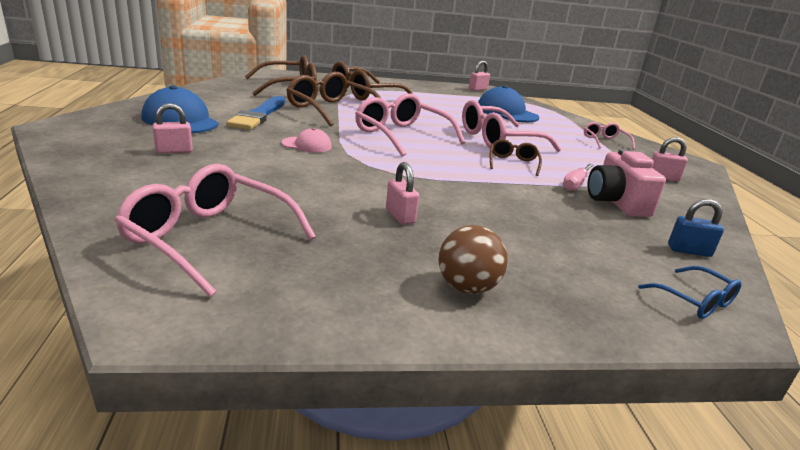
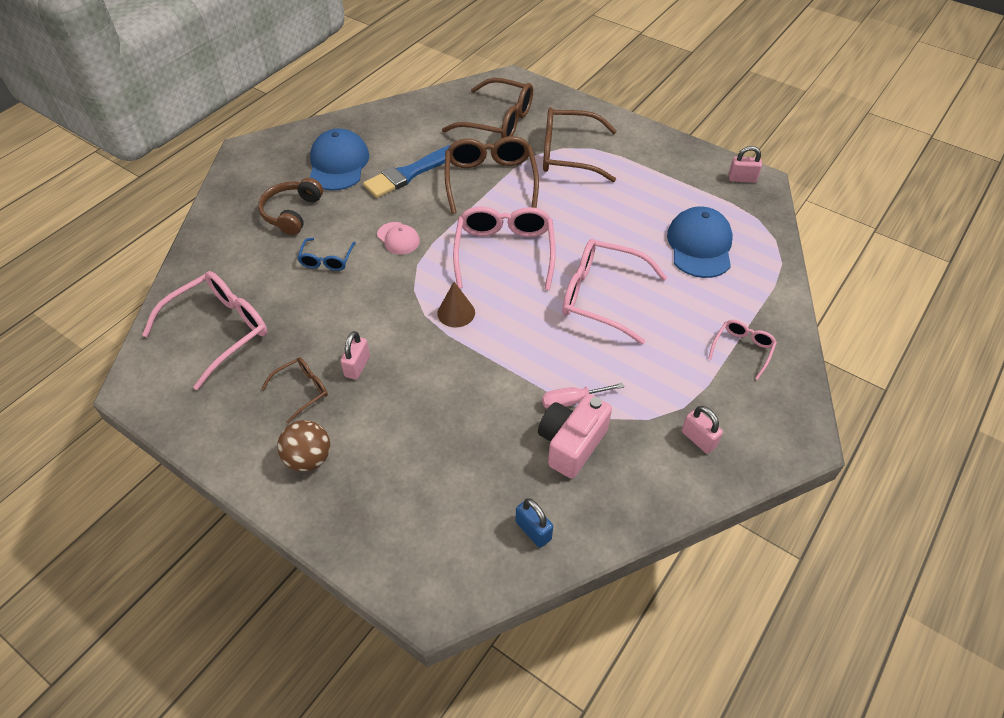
camera: 45 degrees right, 25 degrees up
pink glasses [115,164,316,297] -> pink glasses turned 60 degrees clockwise [142,271,267,390]
pink padlock [153,103,193,154] -> brown headphones [258,178,323,235]
brown glasses [490,139,542,176] -> brown glasses moved to [261,357,328,423]
blue glasses [638,266,742,319] -> blue glasses moved to [297,238,356,271]
none -> brown cone [437,282,475,328]

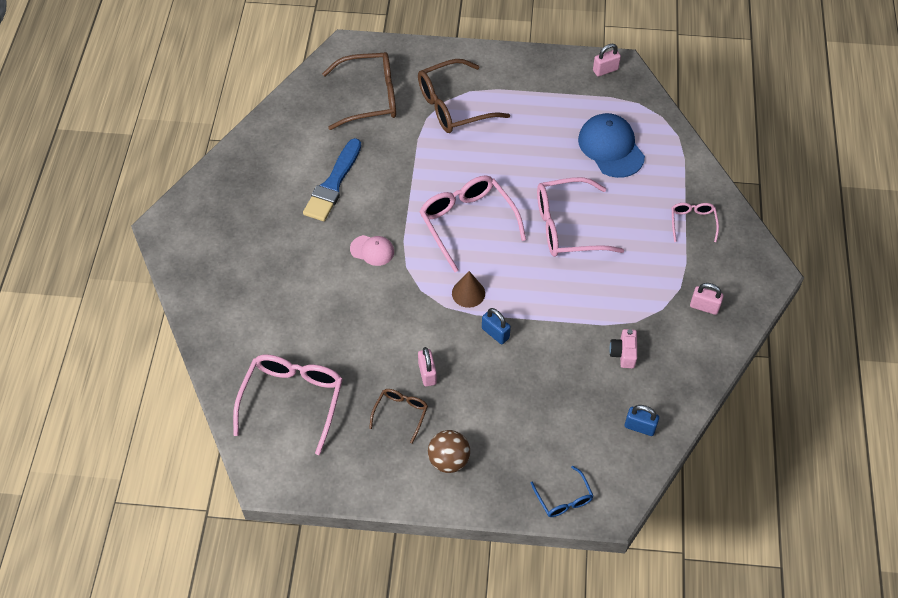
camera: 30 degrees left, 5 degrees up
brown headphones [258,178,323,235] -> none
blue glasses [297,238,356,271] -> blue glasses moved to [531,466,593,517]
blue cap [310,129,369,191] -> none
brown glasses [445,136,539,214] -> none
pink camera [538,394,612,479] -> pink camera [609,329,637,368], size x0.59
pink screwdriver [542,383,624,409] -> none
none -> blue padlock [482,308,511,344]

